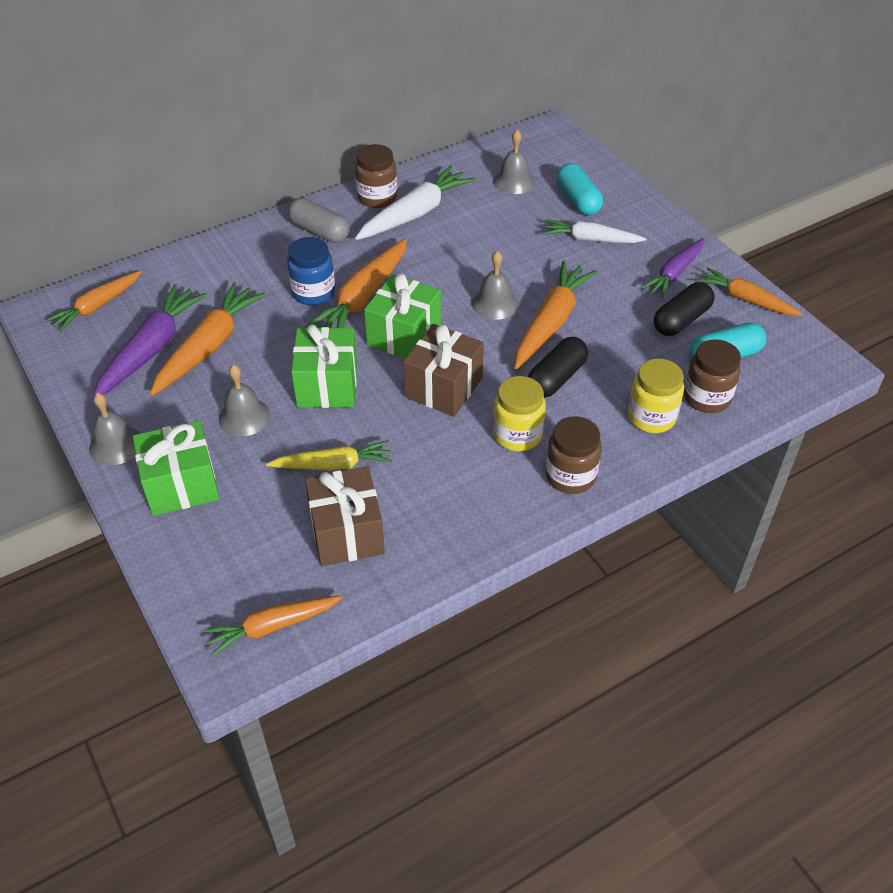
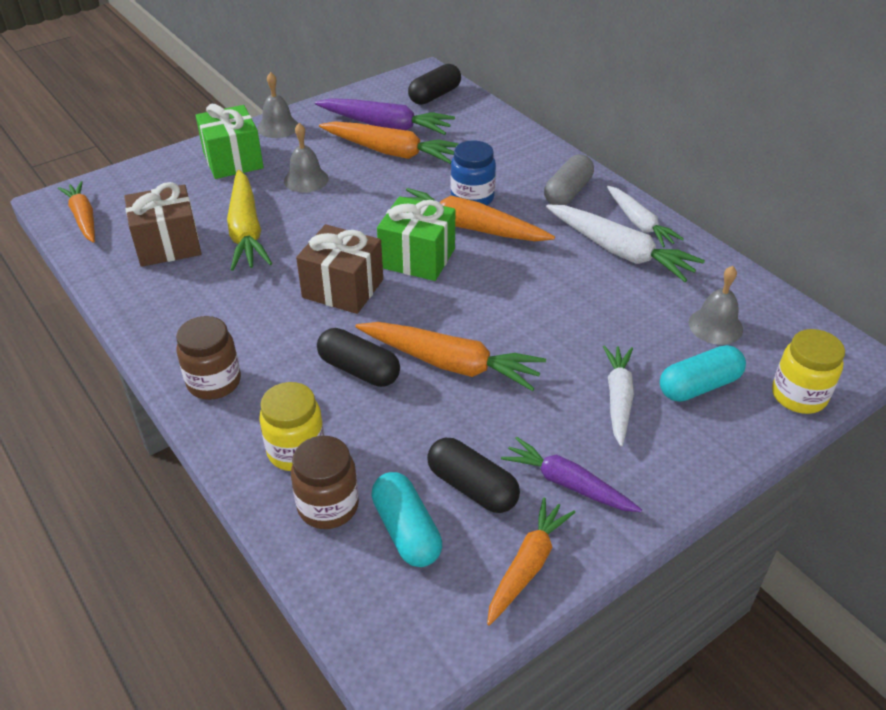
camera: 85 degrees right, 5 degrees down
orange carrot [46,271,142,332] -> black capsule [408,64,461,105]
yellow carrot [266,440,392,470] -> yellow carrot [227,170,272,271], size x1.51
green gift [291,324,357,408] -> none
brown jar [355,144,397,208] -> white carrot [607,186,684,248]
grey bell [472,251,518,320] -> none
yellow jar [493,376,546,451] -> yellow jar moved to [772,329,845,414]

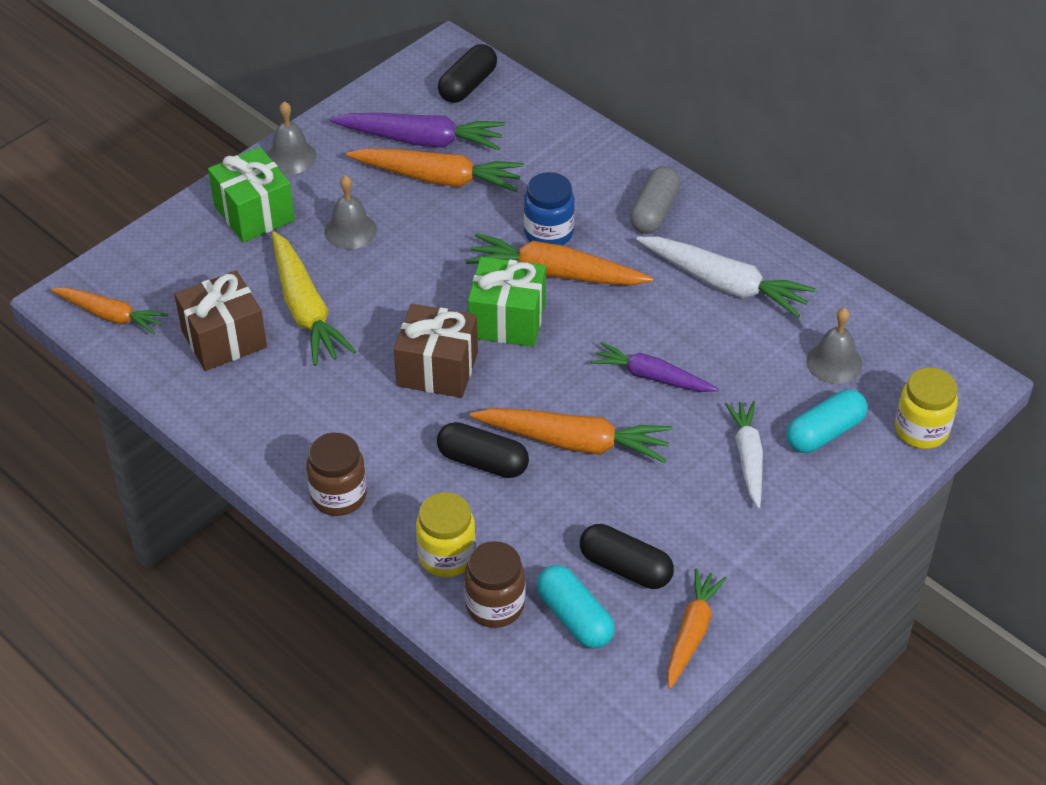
camera: 10 degrees left, 5 degrees up
orange carrot [58,181,95,243] -> orange carrot turned 150 degrees clockwise [51,287,168,334]
purple carrot [501,437,642,512] -> purple carrot moved to [591,342,719,392]
white carrot [607,186,684,248] -> none

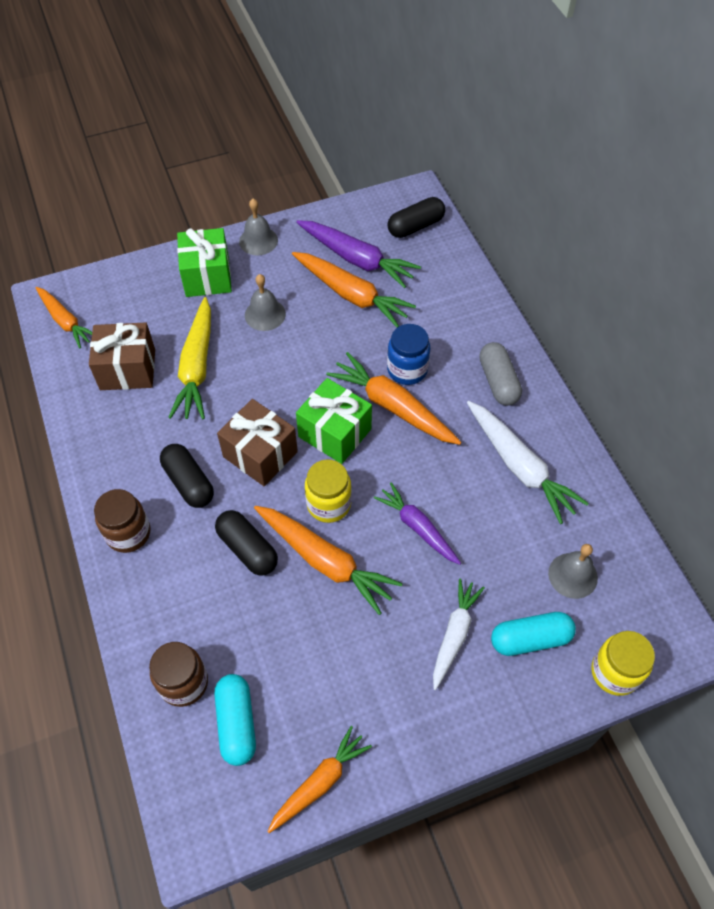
camera: 25 degrees right, 10 degrees up
yellow jar [416,492,476,577] -> yellow jar moved to [305,460,352,523]
black capsule [580,524,674,589] -> black capsule moved to [160,444,214,508]
grey capsule [630,166,681,234] -> grey capsule turned 60 degrees counterclockwise [479,342,522,406]

